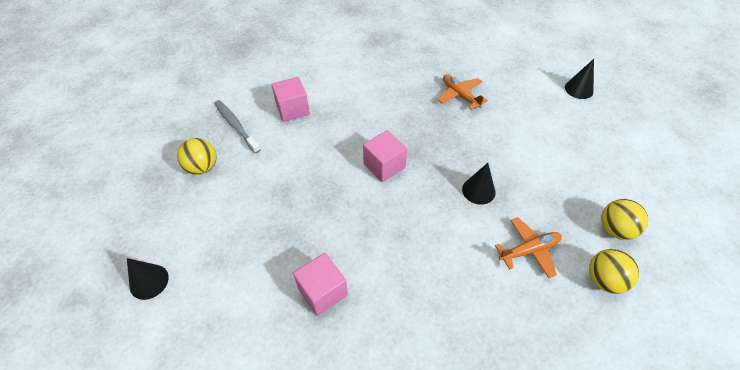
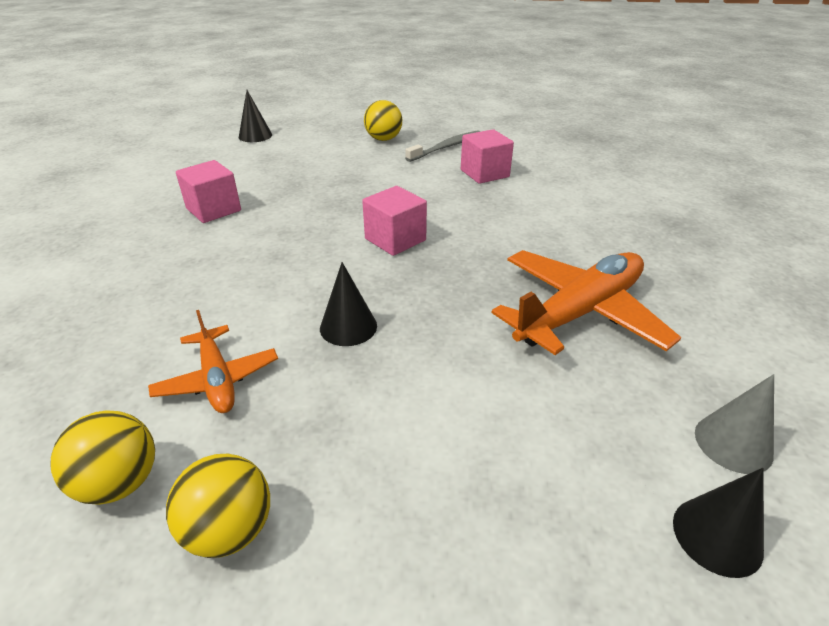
camera: 85 degrees right, 15 degrees down
orange plane [438,74,488,110] -> orange plane [492,250,681,355], size x1.77
none -> grey cone [695,374,774,474]

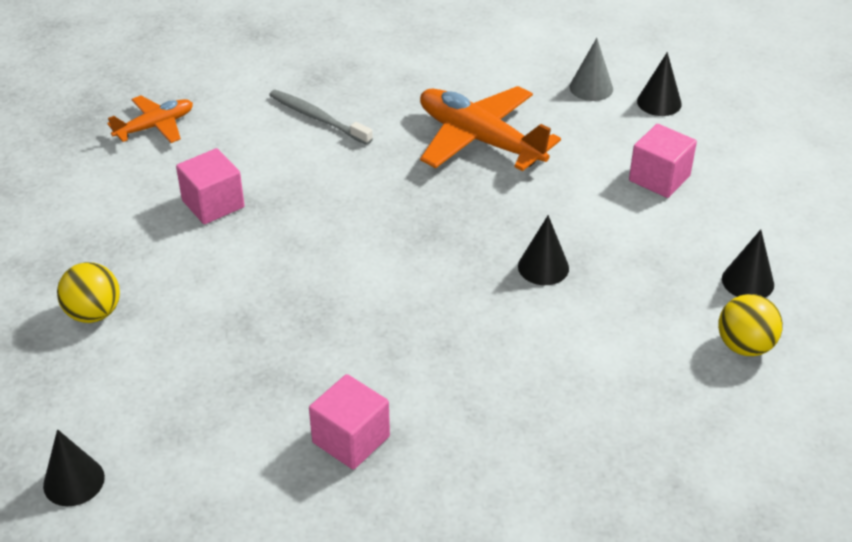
camera: 100 degrees left, 5 degrees up
orange plane [148,310,278,413] -> orange plane moved to [107,95,193,143]
yellow ball [166,454,270,558] -> black cone [722,230,774,298]
pink cube [362,186,427,256] -> pink cube moved to [629,124,697,198]
grey toothbrush [405,130,480,162] -> grey toothbrush moved to [269,90,373,145]

